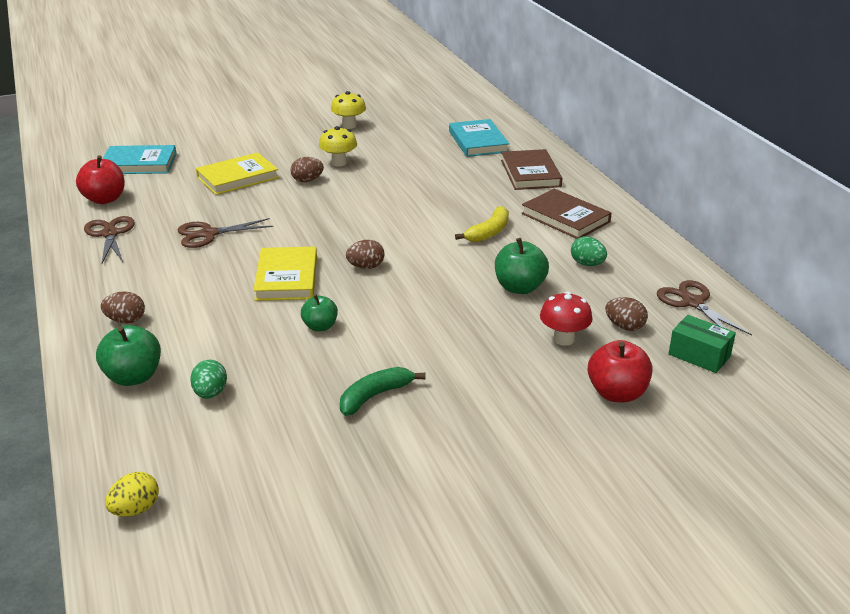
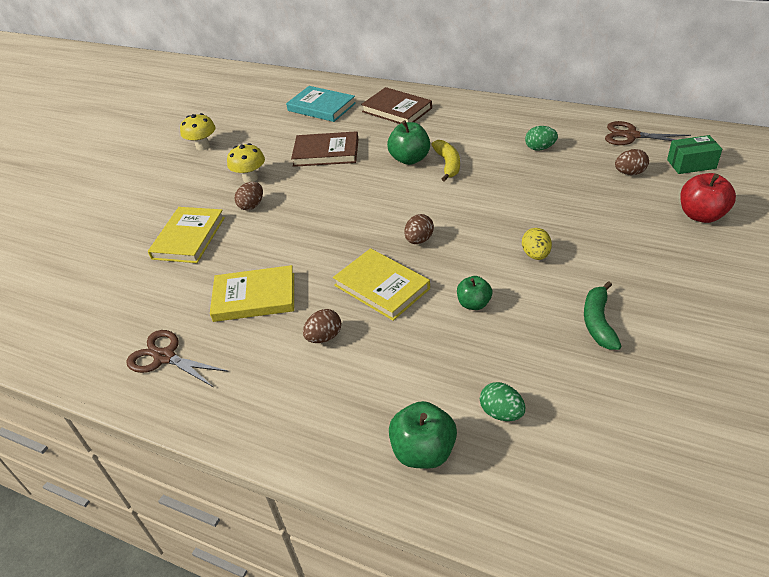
camera: 40 degrees left, 10 degrees up
red apple [76,156,125,204] -> none
brown egg [101,291,145,324] -> brown egg moved to [303,309,341,343]
turquoise book [102,145,177,174] -> none
yellow egg [105,472,159,517] -> yellow egg moved to [522,228,552,260]
brown scissors [178,218,273,248] -> yellow book [210,265,294,322]
green apple [495,238,549,294] -> green apple moved to [387,120,430,165]
brown book [521,189,612,239] -> brown book moved to [291,131,358,167]
red mushroom [540,291,593,346] -> none

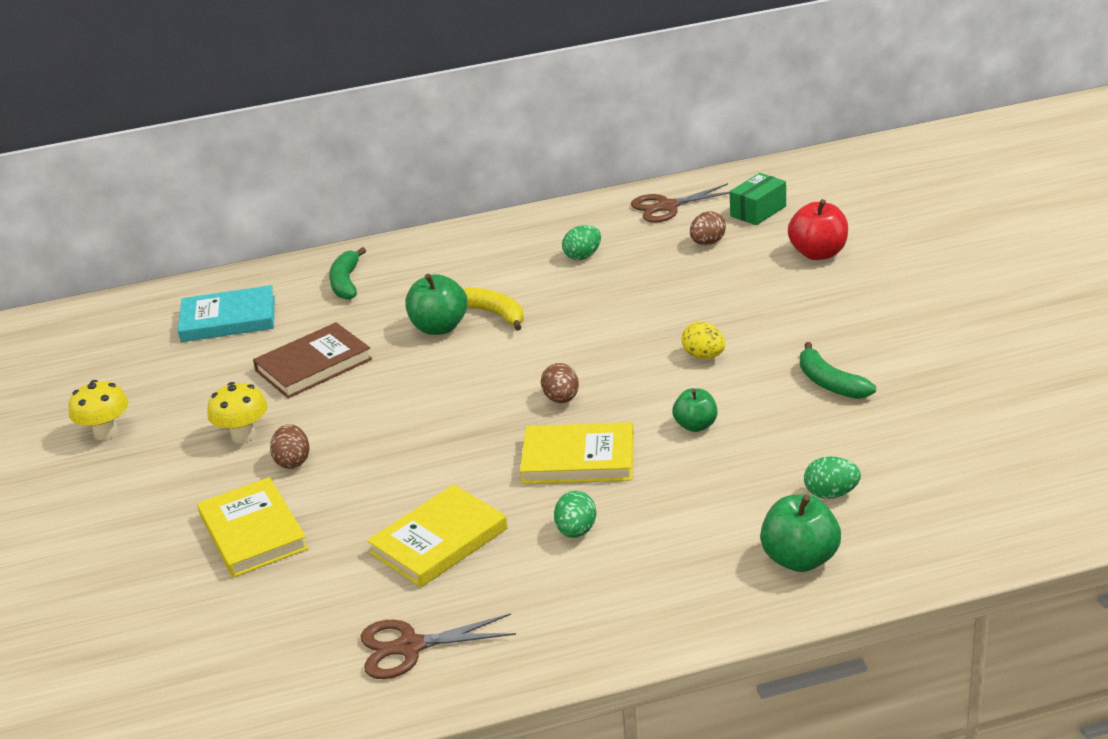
camera: 40 degrees left, 10 degrees down
brown egg [303,309,341,343] -> green egg [554,491,596,538]
brown book [361,87,432,124] -> green banana [329,247,366,300]

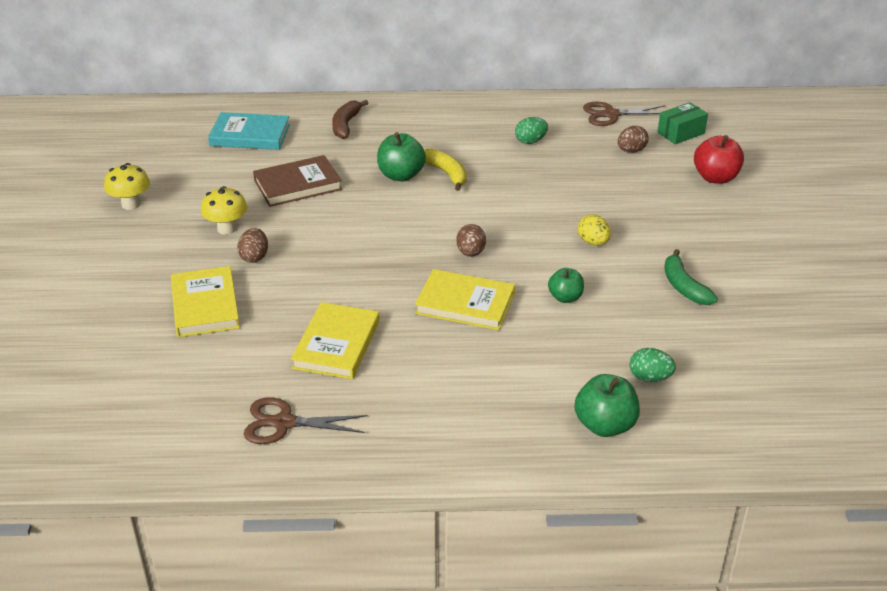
camera: 10 degrees right, 5 degrees up
green banana [329,247,366,300] -> brown banana [332,100,368,139]
yellow book [367,484,508,587] -> yellow book turned 45 degrees counterclockwise [291,302,380,379]
green egg [554,491,596,538] -> none

